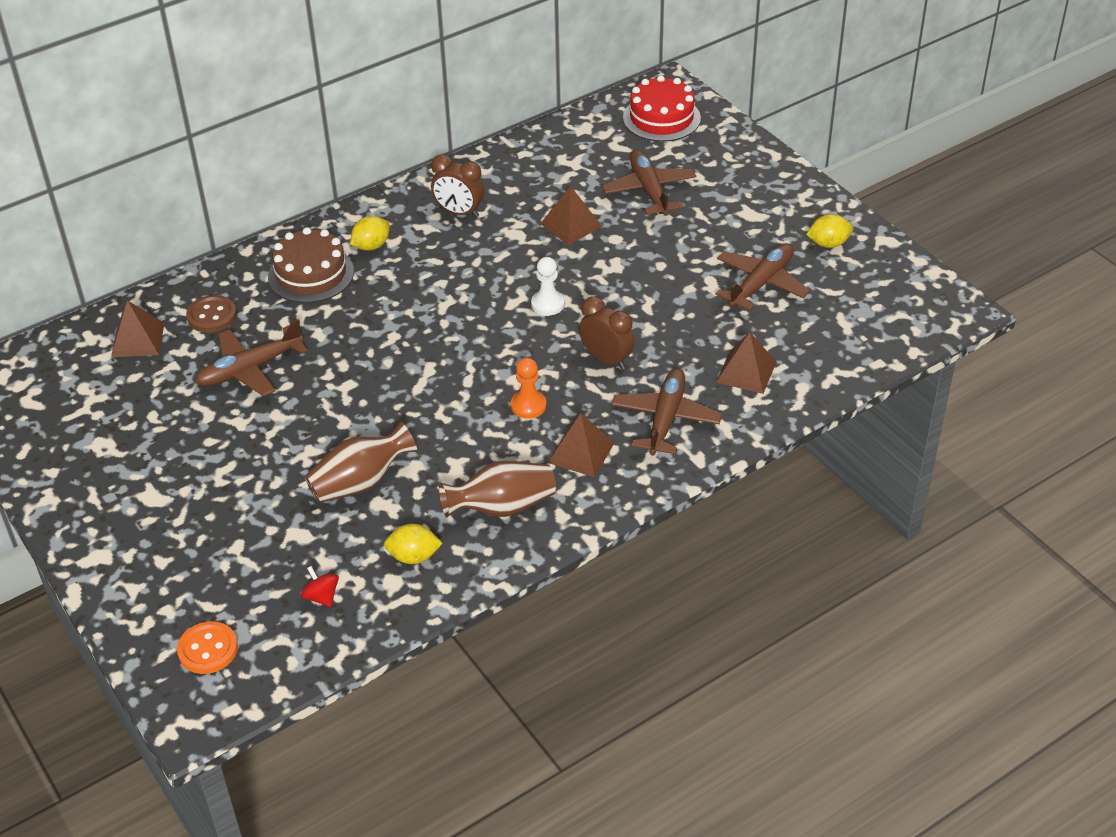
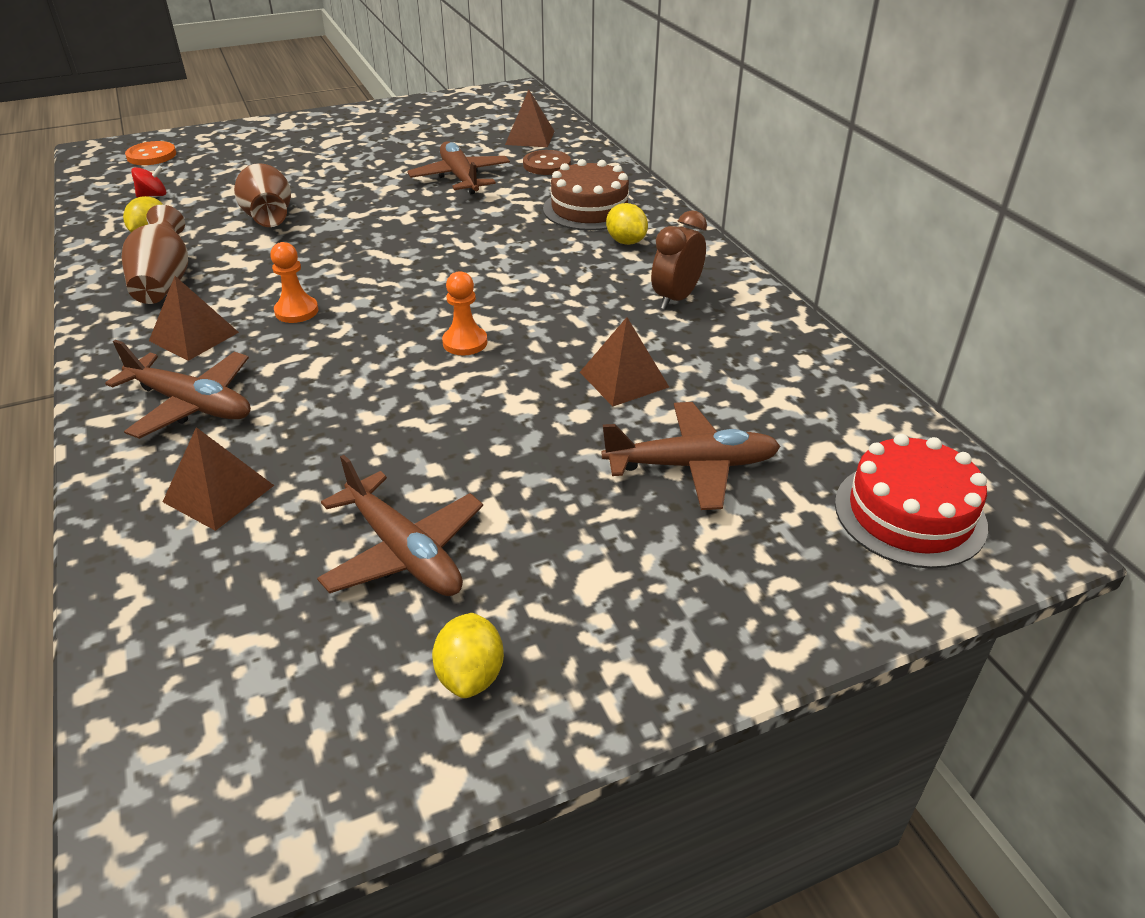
camera: 100 degrees right, 5 degrees down
white pawn [531,257,565,316] -> orange pawn [442,271,487,355]
brown clock [579,296,635,370] -> none

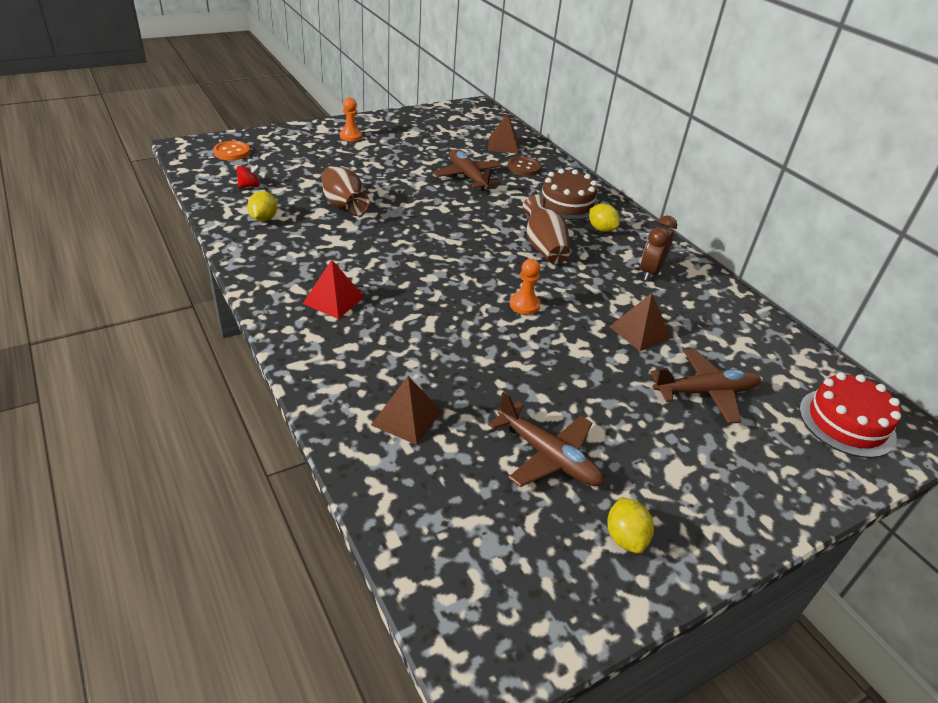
camera: 10 degrees left, 0 degrees up
brown plane [105,340,251,439] -> none
brown vase [122,205,188,304] -> brown vase moved to [522,195,570,264]
brown pyramid [149,276,239,361] -> red pyramid [303,260,364,319]
orange pawn [270,242,318,323] -> orange pawn moved to [340,97,362,141]

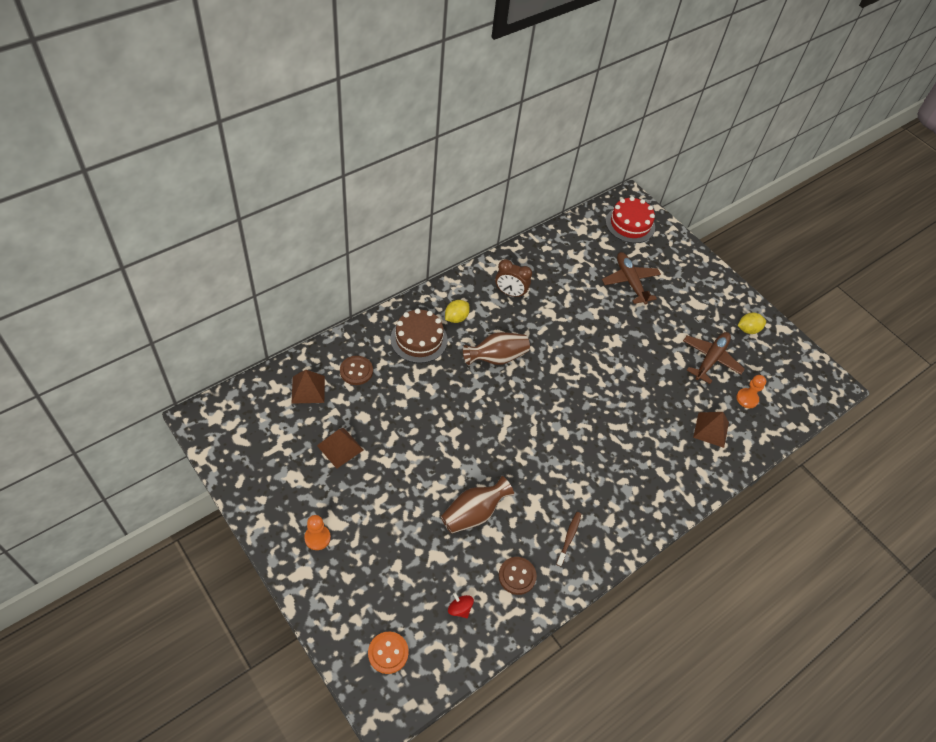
camera: 100 degrees left, 15 degrees up
yellow lemon [247,191,277,221] -> brown button [499,557,537,595]
red pyramid [303,260,364,319] -> none
brown plane [433,149,502,190] -> none
orange pawn [510,259,541,315] -> orange pawn moved to [736,375,766,408]
brown pyramid [609,293,671,351] -> brown pyramid moved to [317,428,363,469]
none -> brown toothbrush [556,512,581,566]

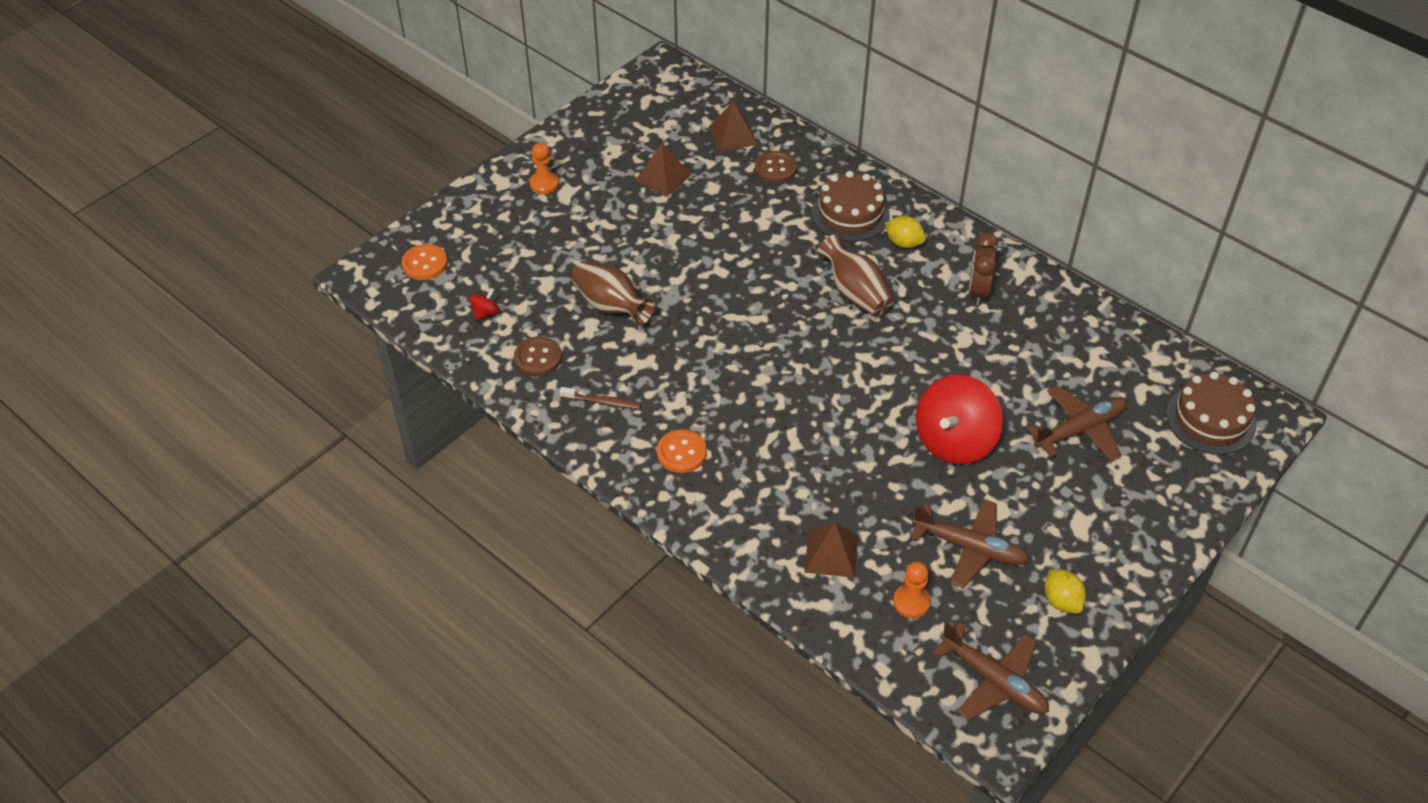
camera: 85 degrees right, 5 degrees down
red cake [606,197,655,243] -> brown cake [1166,372,1256,455]
none -> orange button [657,430,707,473]
none -> red spinning top [916,375,1003,464]
none -> brown plane [932,621,1049,721]

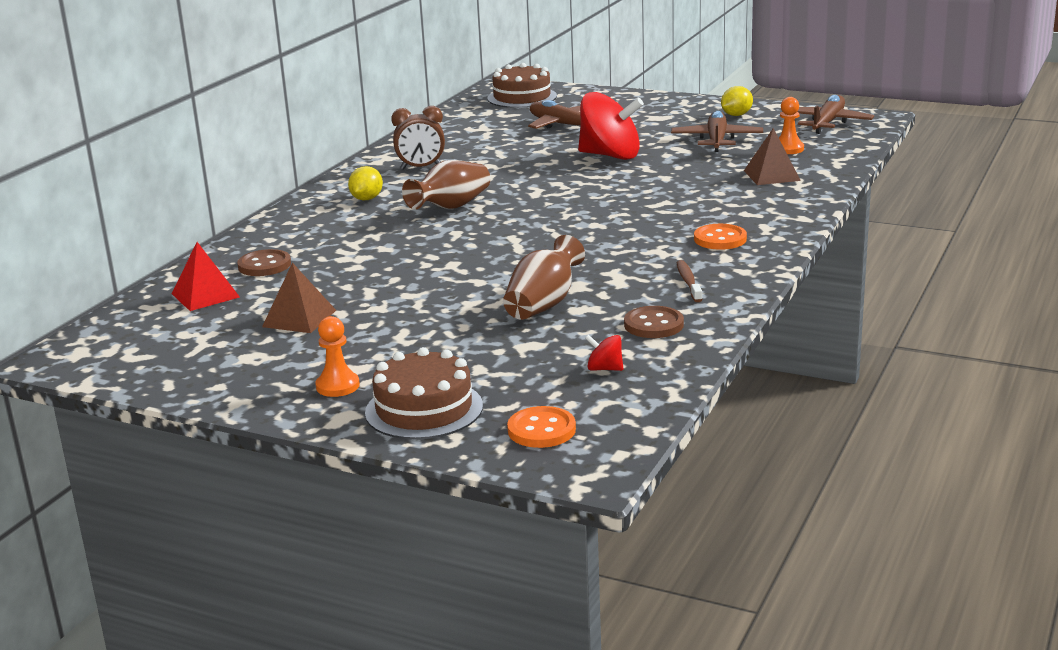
camera: 105 degrees left, 25 degrees down
brown pyramid [709,101,758,152] -> red pyramid [172,242,240,311]
brown cake [812,171,890,242] -> brown cake moved to [365,347,483,439]

